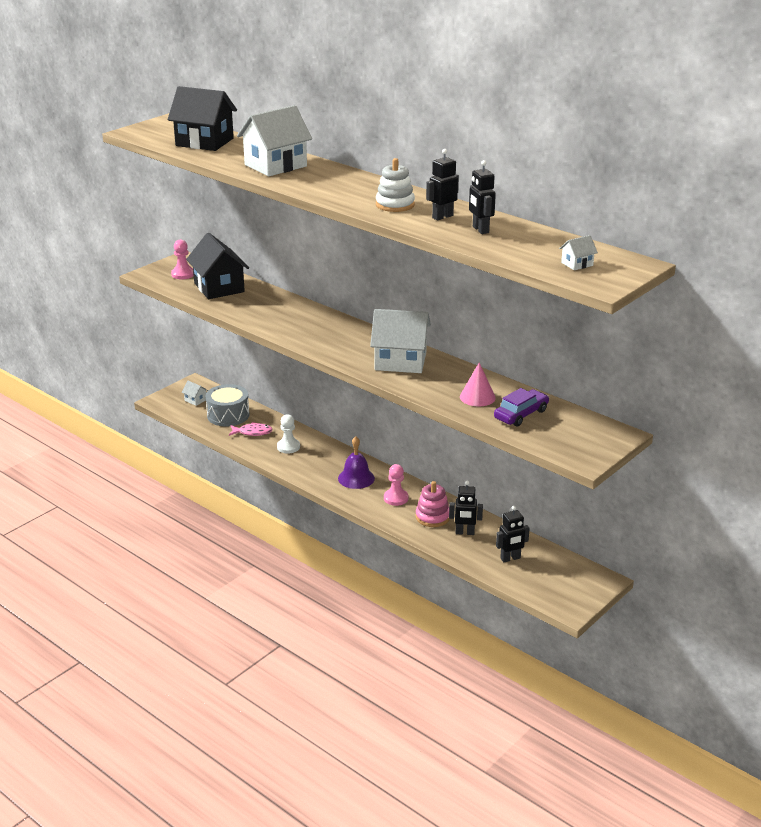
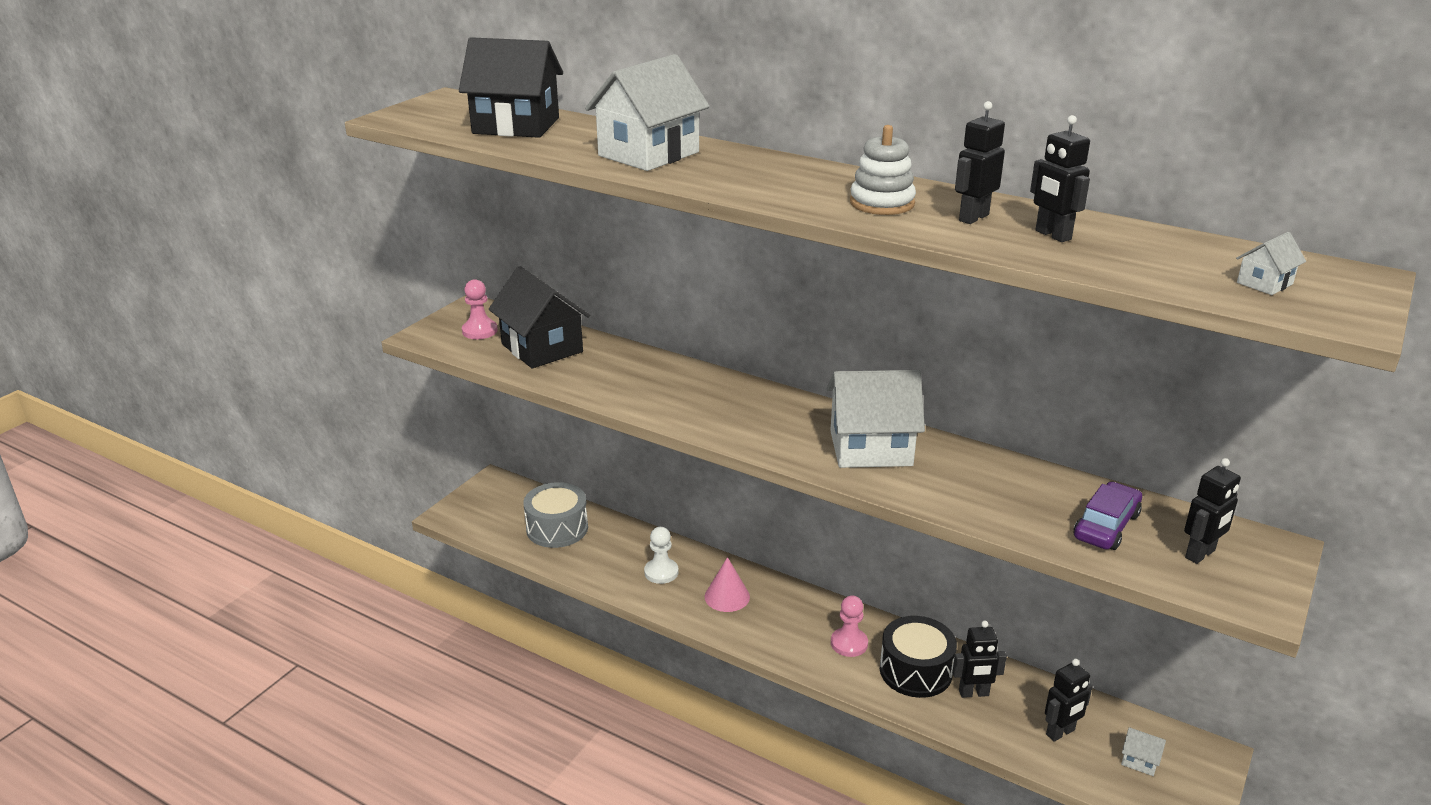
camera: 10 degrees left, 0 degrees up
white house [182,381,208,406] -> white house moved to [1121,727,1166,776]
pink fish [229,422,273,436] -> none
purple bell [338,436,375,489] -> none
pink stacking toy [416,481,450,527] -> black drum [880,616,957,698]
pink cone [460,362,496,407] -> pink cone moved to [705,557,750,612]
none -> black robot [1184,458,1241,564]

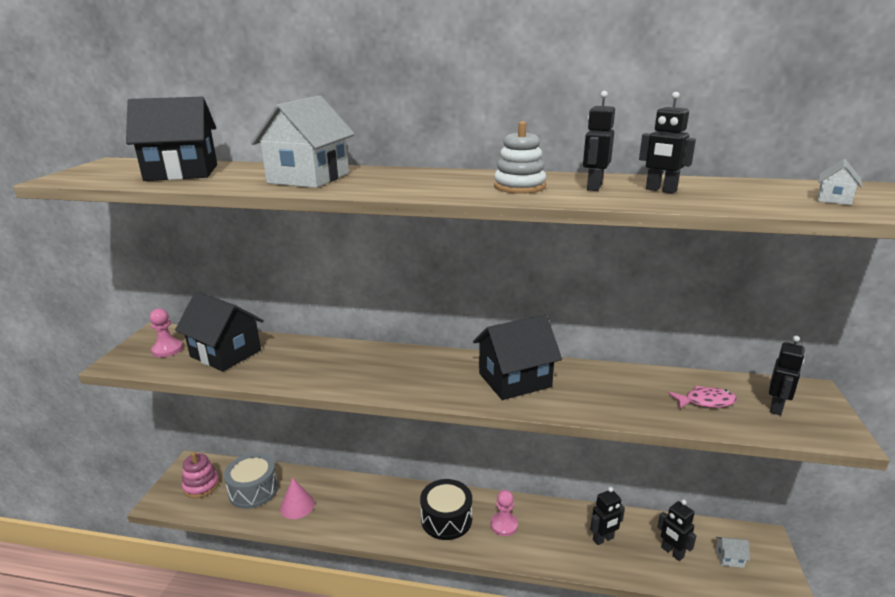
camera: 20 degrees left, 5 degrees down
white pawn [644,527,679,584] -> none
pink cone [705,557,750,612] -> pink cone moved to [280,478,315,519]
white house [827,370,925,468] -> black house [473,315,562,400]
black drum [880,616,957,698] -> black drum moved to [420,479,472,540]
black robot [1045,659,1093,742] -> black robot turned 105 degrees clockwise [657,499,697,561]
purple car [1074,482,1142,550] -> pink fish [668,385,737,409]
none -> pink stacking toy [182,452,220,498]

